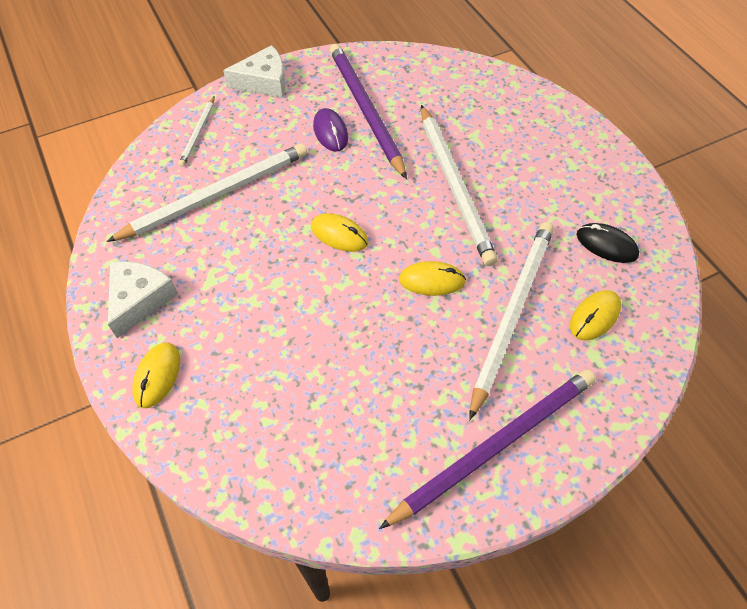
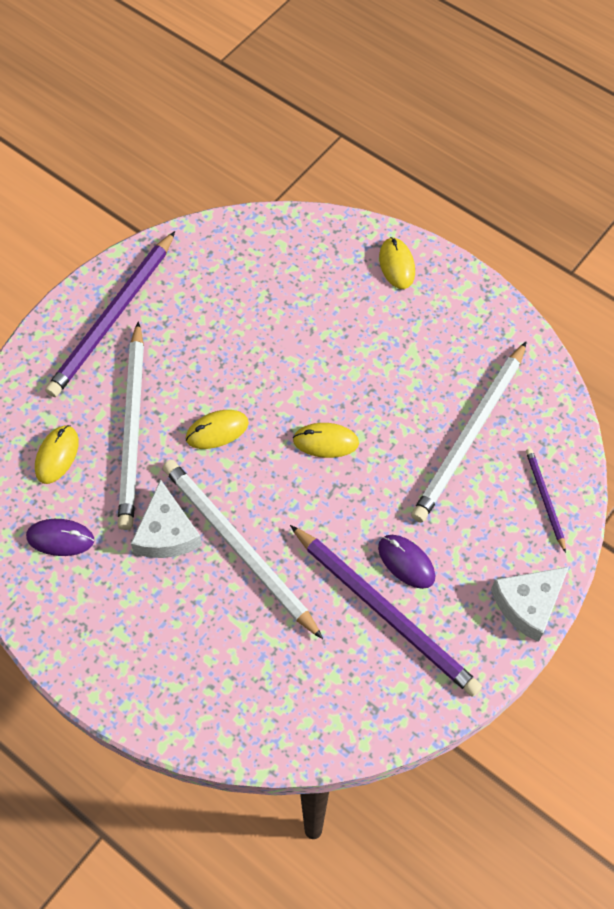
camera: 155 degrees right, 5 degrees up
white cheese [108,261,178,338] -> white cheese moved to [131,479,202,558]
white pencil [179,97,214,167] -> purple pencil [526,448,566,553]
black mouse [576,223,639,263] -> purple mouse [26,519,94,556]

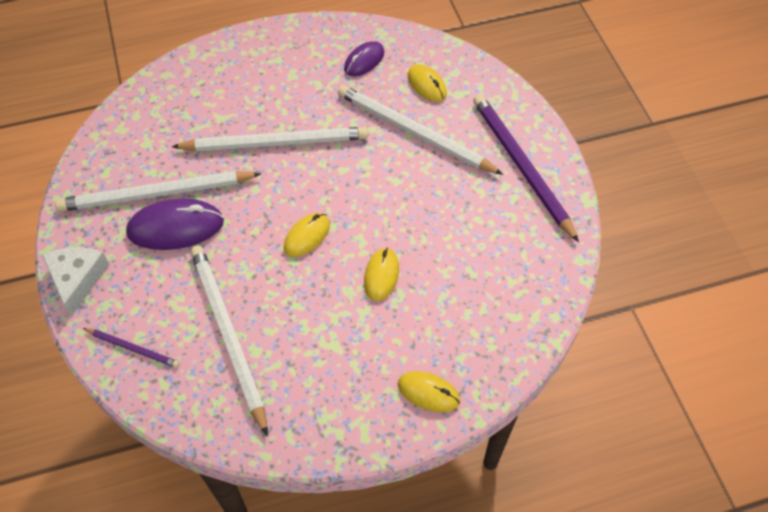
camera: 125 degrees right, 5 degrees down
white cheese [131,479,202,558] -> none
yellow mouse [186,410,249,449] -> yellow mouse moved to [364,247,399,301]
purple pencil [290,525,482,697] -> white pencil [55,171,262,212]
purple mouse [378,535,435,589] -> purple mouse [126,198,224,250], size x1.65

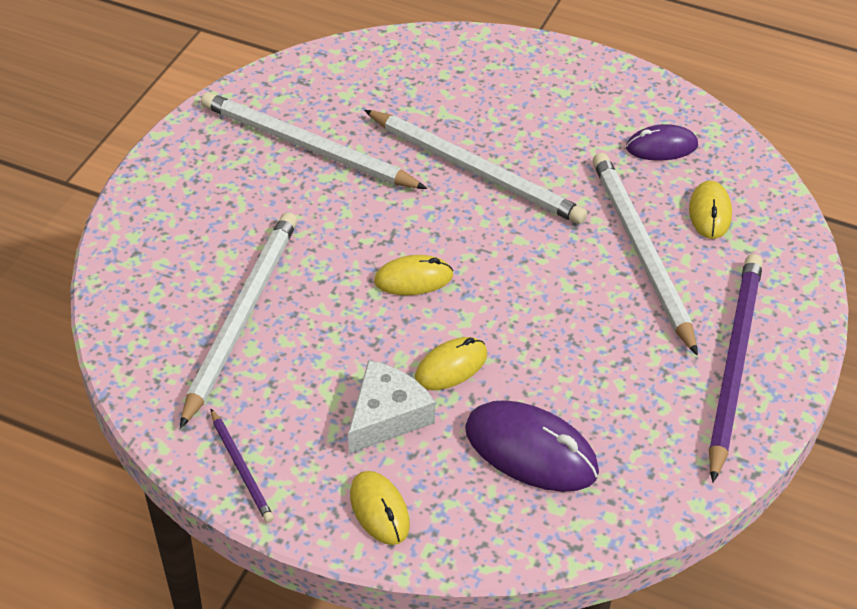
camera: 40 degrees right, 10 degrees down
white cheese [42,247,109,317] -> white cheese moved to [348,360,435,454]
purple pencil [83,328,180,368] -> purple pencil moved to [211,409,274,523]
purple mouse [126,198,224,250] -> purple mouse moved to [465,400,599,492]

